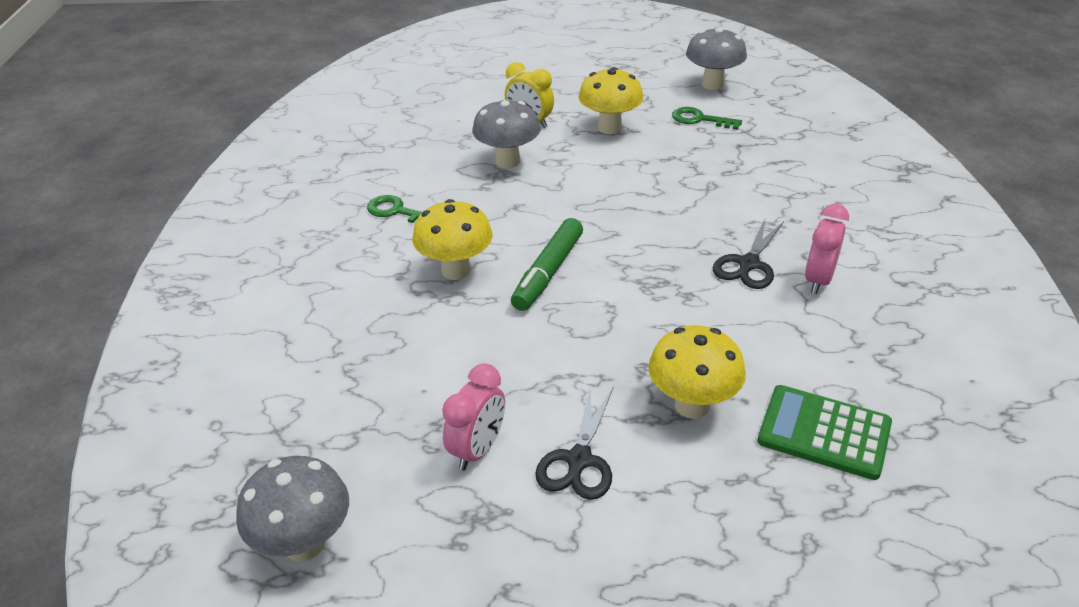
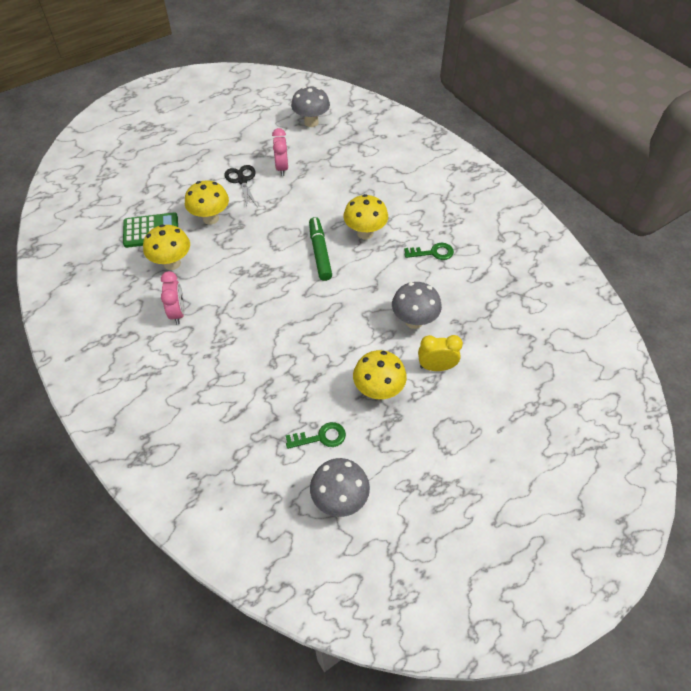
camera: 145 degrees right, 15 degrees up
black scissors [713,217,784,289] -> none
none -> yellow mushroom [143,224,190,270]

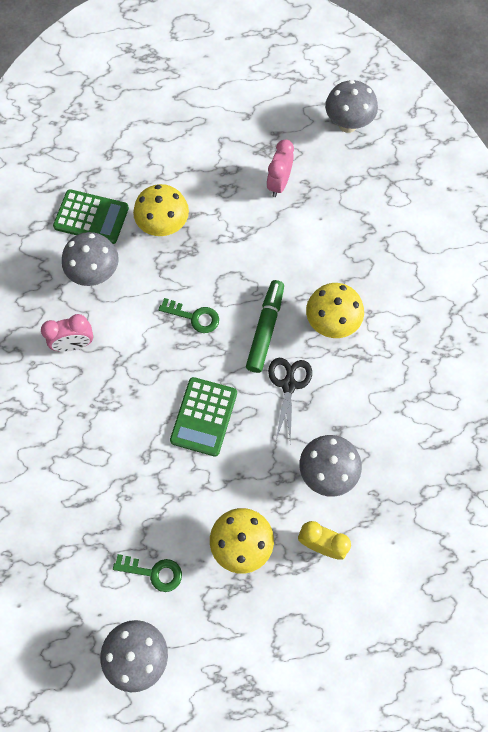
camera: 25 degrees right, 15 degrees up
yellow mushroom [143,224,190,270] -> grey mushroom [62,232,119,286]
pink clock [161,271,185,324] -> pink clock turned 60 degrees clockwise [41,314,93,352]
black scissors [224,165,258,208] -> black scissors moved to [268,358,312,444]
green key [404,243,454,260] -> green key moved to [159,298,219,333]
none -> green calculator [170,377,237,457]

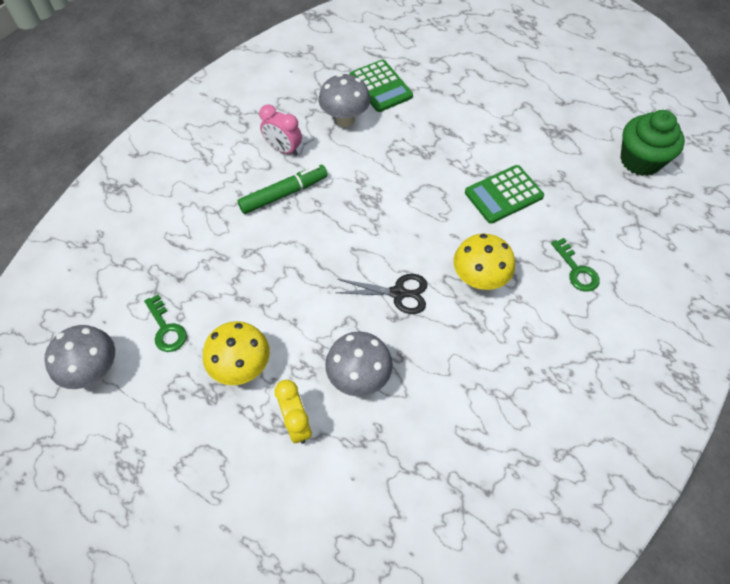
camera: 45 degrees right, 10 degrees down
yellow mushroom [133,184,189,236] -> none
green key [159,298,219,333] -> green key moved to [551,238,600,292]
green calculator [170,377,237,457] -> green calculator moved to [465,165,544,224]
green marker [246,280,284,373] -> green marker moved to [237,165,328,214]
pink clock [266,140,294,197] -> none
black scissors [268,358,312,444] -> black scissors turned 45 degrees clockwise [336,274,428,314]
grey mushroom [325,80,378,133] -> green cupcake [620,110,685,176]

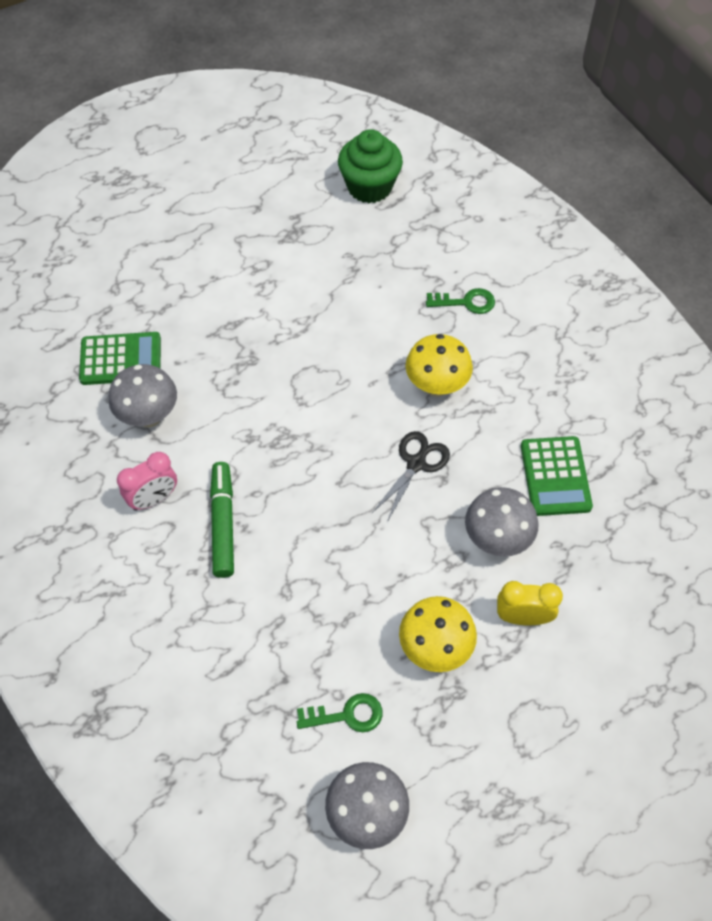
camera: 65 degrees left, 0 degrees up
green calculator [465,165,544,224] -> green calculator moved to [521,436,593,516]

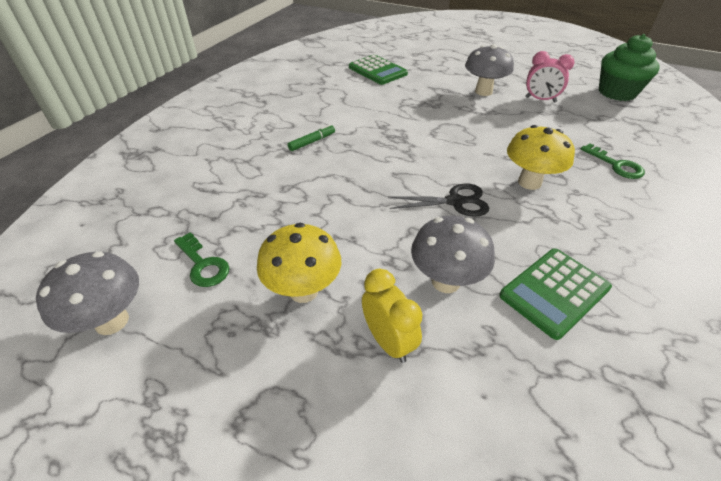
camera: 55 degrees right, 15 degrees down
grey mushroom [108,364,177,427] -> grey mushroom moved to [465,44,514,96]
pink clock [117,452,177,511] -> pink clock moved to [525,51,575,103]
green marker [210,462,234,578] -> green marker [288,124,335,151], size x0.57

